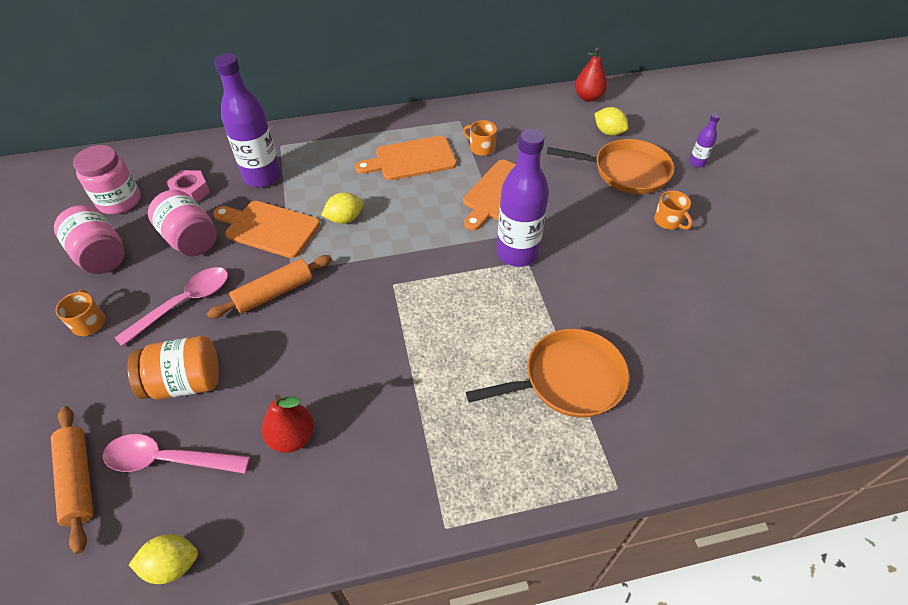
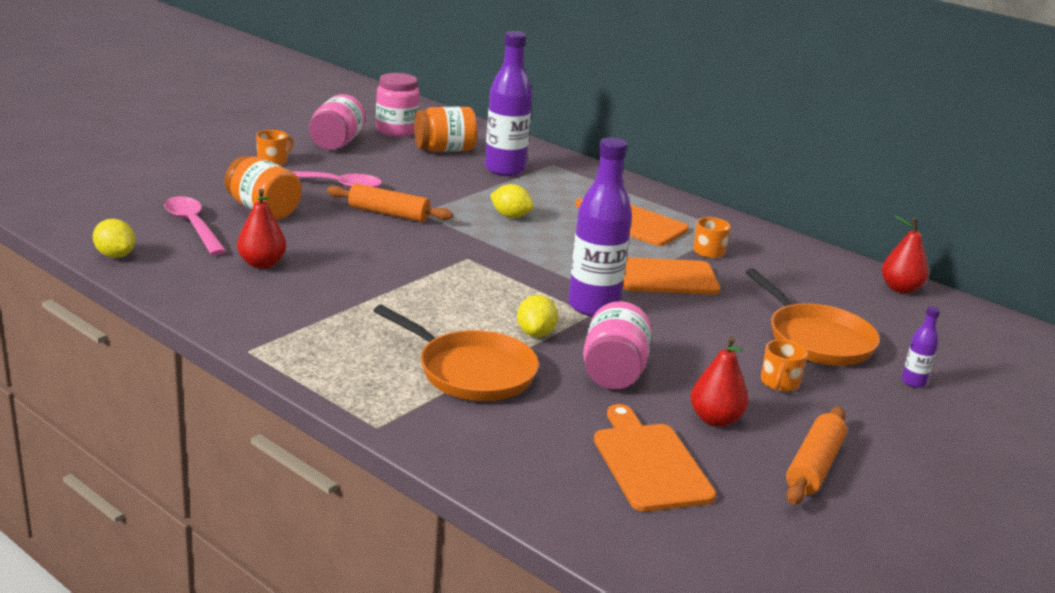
camera: 50 degrees right, 25 degrees down
orange rolling pin [51,406,94,554] -> orange rolling pin moved to [786,407,847,505]
pink jar [148,190,217,256] -> pink jar moved to [583,301,652,389]
pink nut [166,170,210,203] -> orange jar [414,107,477,152]
orange cutting board [213,201,320,258] -> orange cutting board moved to [594,404,716,512]
yellow lemon [594,107,629,136] -> yellow lemon moved to [517,295,558,337]
none -> red pear [691,336,748,427]

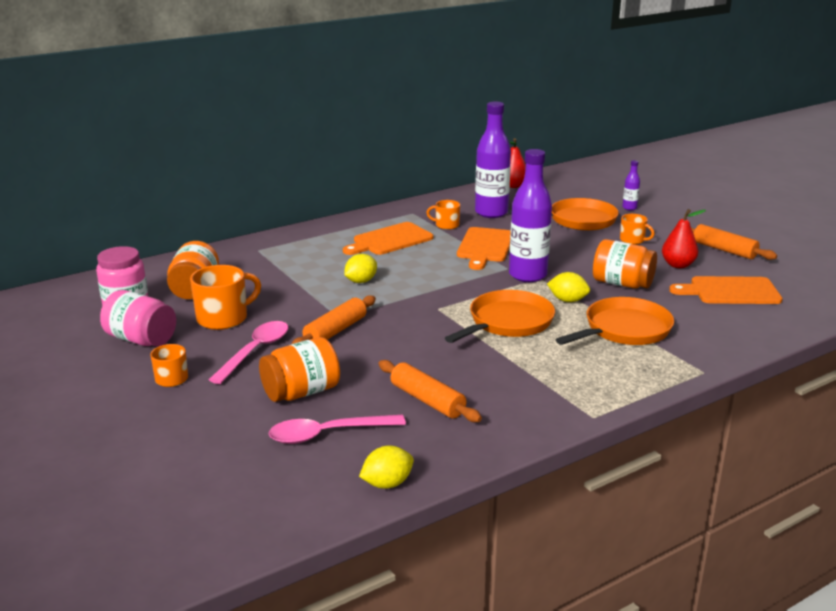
camera: 70 degrees left, 0 degrees up
red pear [237,189,286,269] -> orange rolling pin [378,360,482,422]
purple bottle [485,31,532,176] -> purple bottle moved to [475,101,511,218]
pink jar [583,301,652,389] -> orange jar [593,239,657,289]
none -> orange mug [190,265,261,330]
none -> orange pan [445,290,555,343]

